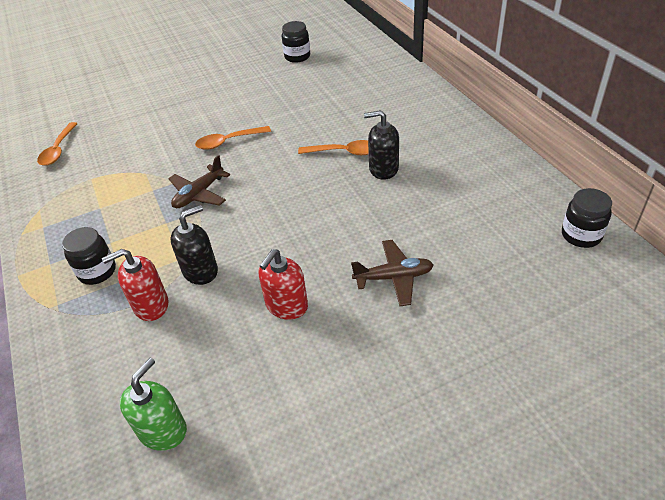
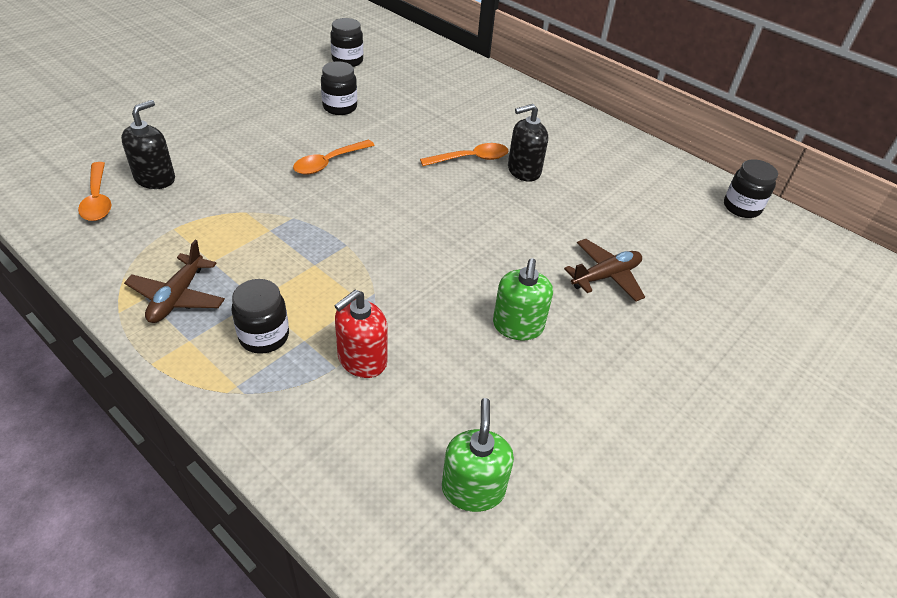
camera: 30 degrees left, 0 degrees up
brown plane [168,155,230,208] -> brown plane moved to [124,240,225,323]
black soap dispenser [171,205,218,285] -> black soap dispenser moved to [121,100,175,189]
red soap dispenser [259,249,308,320] -> green soap dispenser [493,258,553,340]
none -> black jar [321,61,357,115]

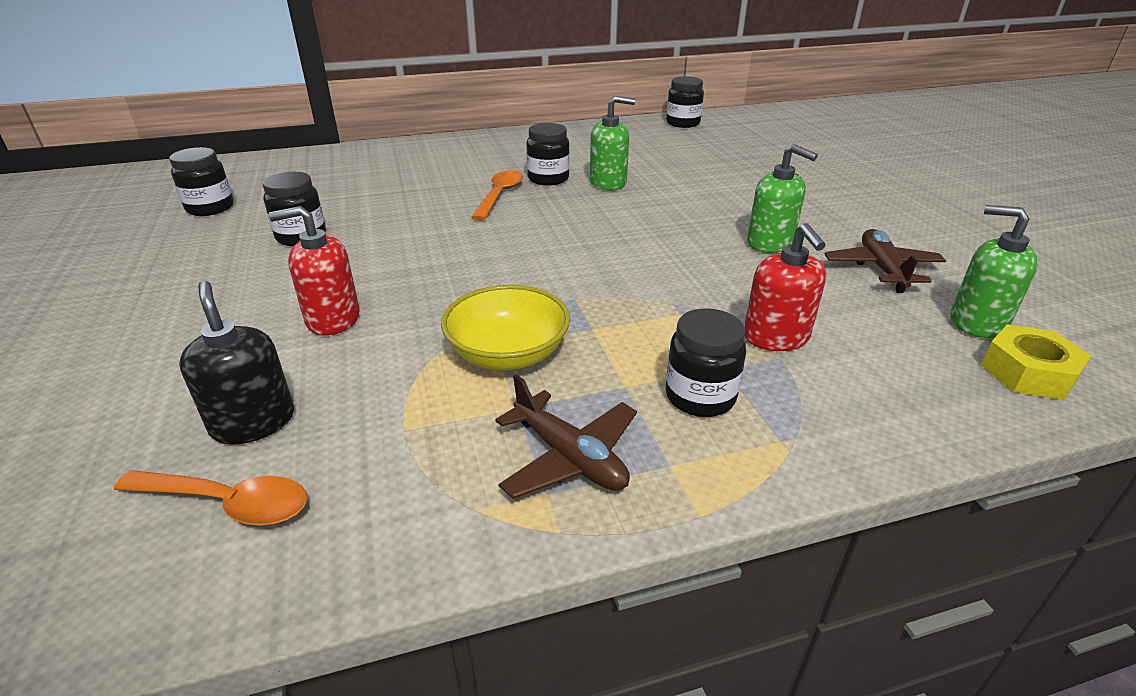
camera: 55 degrees left, 10 degrees down
orange spoon [293,140,375,174] -> none
black soap dispenser [508,104,548,182] -> black jar [526,123,570,186]
brown plane [564,239,645,302] -> brown plane moved to [825,229,946,293]
none -> red soap dispenser [269,206,360,336]
none -> yellow bowl [441,285,570,370]
none -> green soap dispenser [590,96,635,190]
none -> yellow nut [981,324,1091,400]

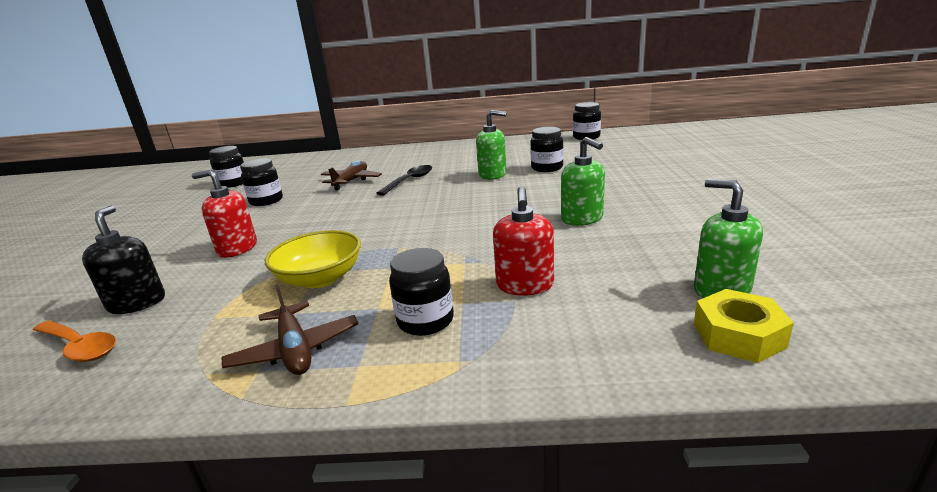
camera: 20 degrees right, 10 degrees down
orange spoon [471,170,523,220] -> black spoon [377,165,432,196]
black jar [526,123,570,186] -> black jar moved to [530,127,563,172]
brown plane [825,229,946,293] -> brown plane moved to [321,161,382,190]

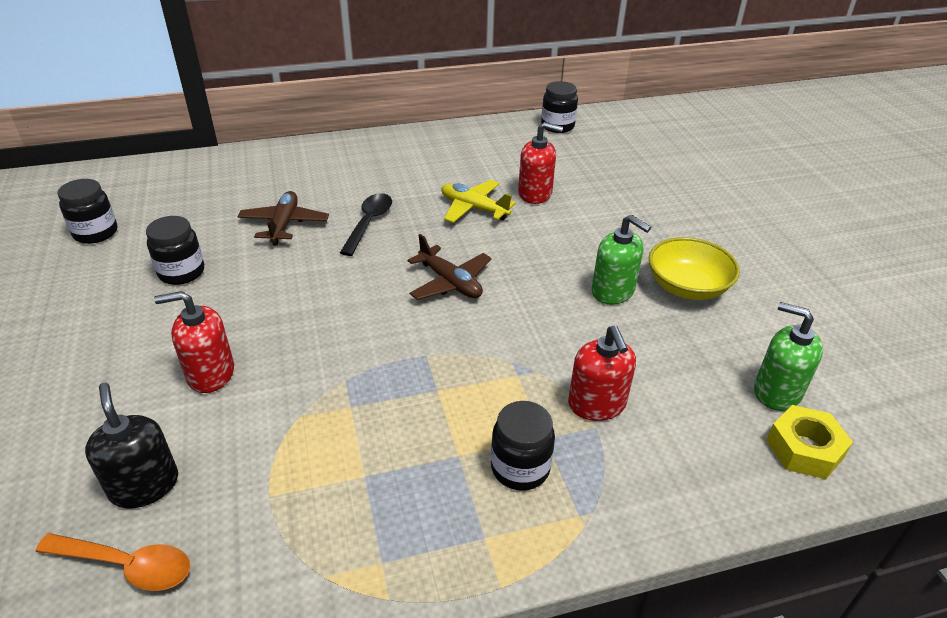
camera: 20 degrees left, 15 degrees up
brown plane [221,284,358,375] -> brown plane moved to [408,234,491,300]
yellow bowl [265,230,361,288] -> yellow bowl moved to [649,237,740,300]
green soap dispenser [476,110,507,180] -> yellow plane [442,180,516,223]
black jar [530,127,563,172] -> red soap dispenser [518,122,563,204]

